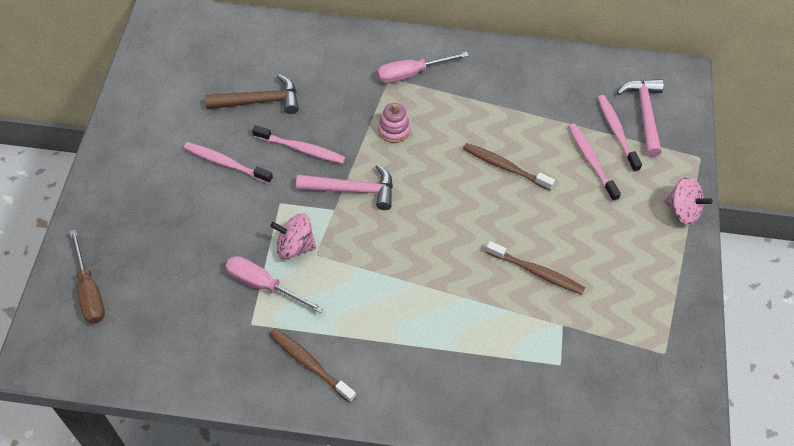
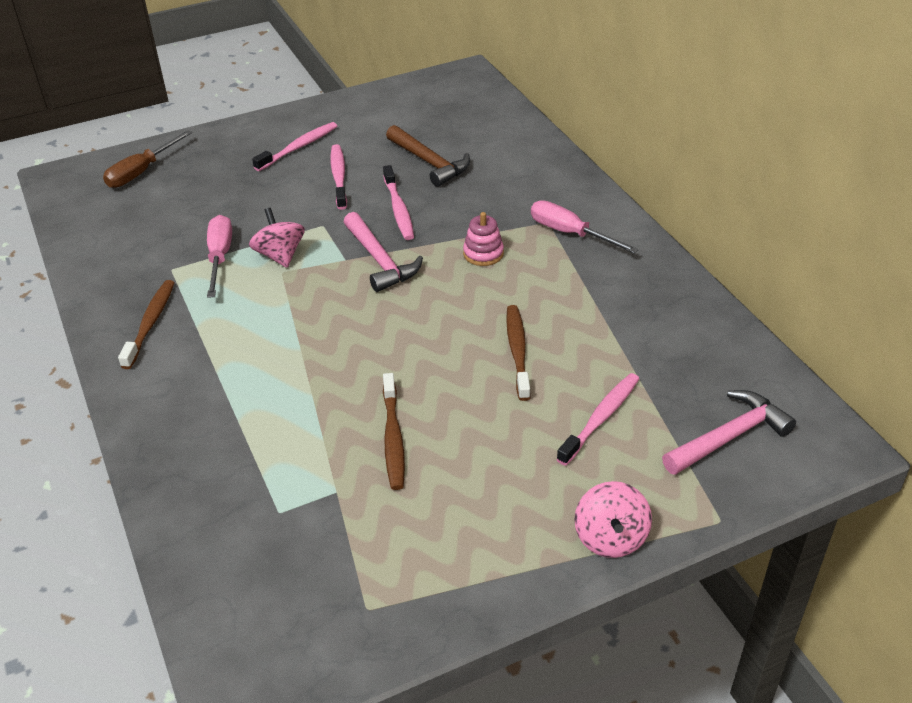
camera: 60 degrees right, 15 degrees down
pink toothbrush [597,95,642,172] -> pink toothbrush moved to [252,122,337,171]

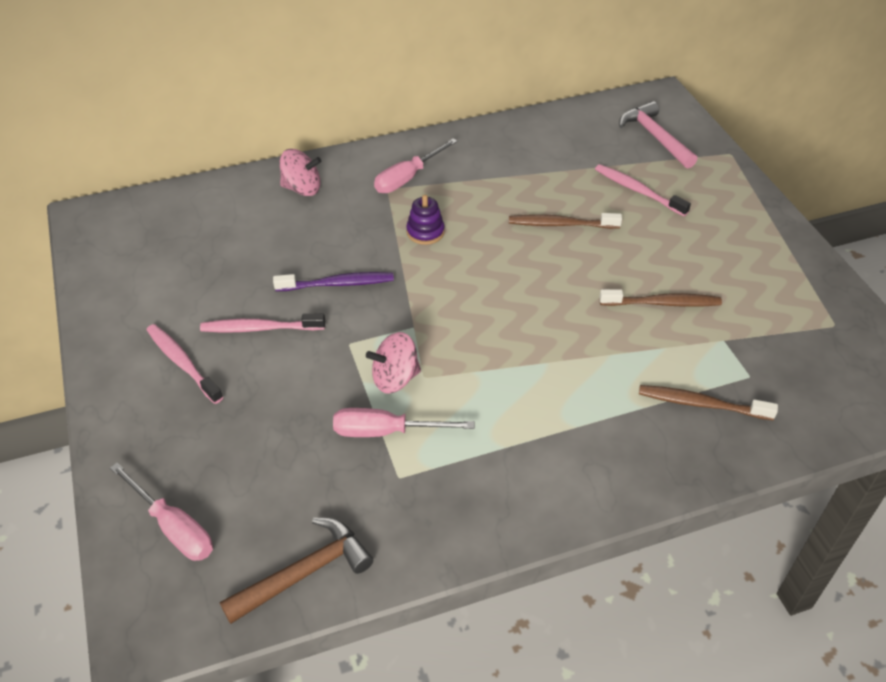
camera: 85 degrees left, 5 degrees up
brown screwdriver [103,130,192,188] -> pink screwdriver [110,463,213,561]
brown toothbrush [118,280,175,369] -> brown toothbrush moved to [639,385,778,420]
pink hammer [344,212,423,292] -> none
pink toothbrush [383,165,414,240] -> purple toothbrush [273,272,394,291]
brown hammer [386,125,470,187] -> brown hammer moved to [220,518,373,624]
pink stacking toy [463,212,504,266] -> purple stacking toy [406,195,445,245]
pink spinning top [574,481,652,558] -> pink spinning top moved to [280,149,321,196]

